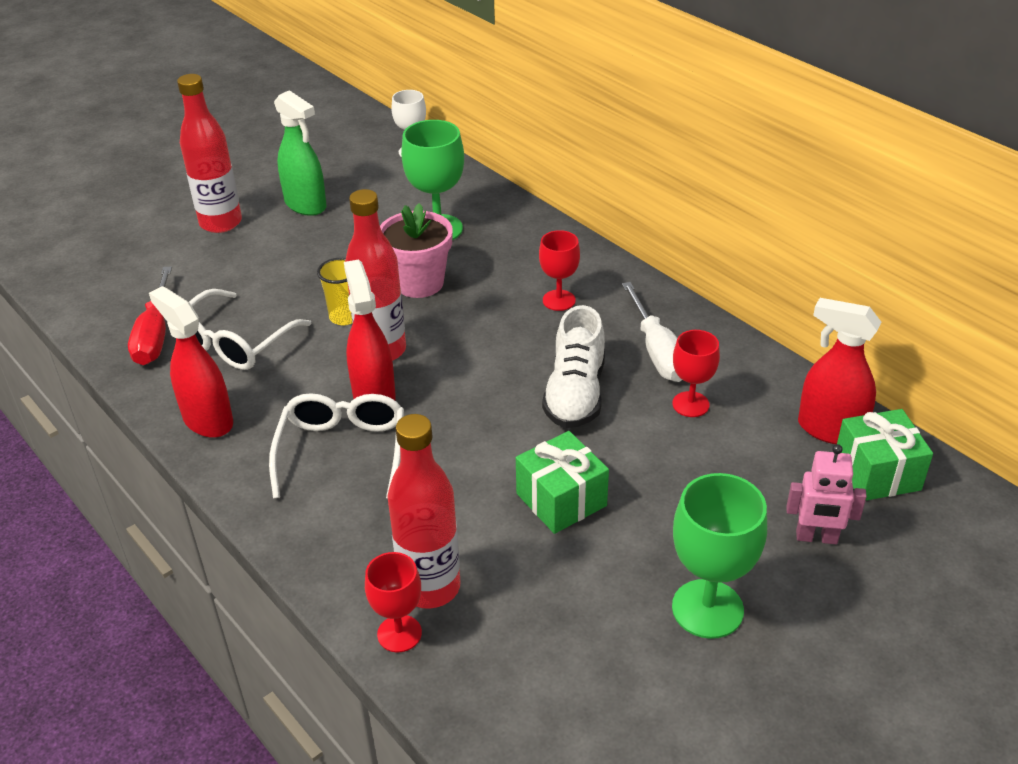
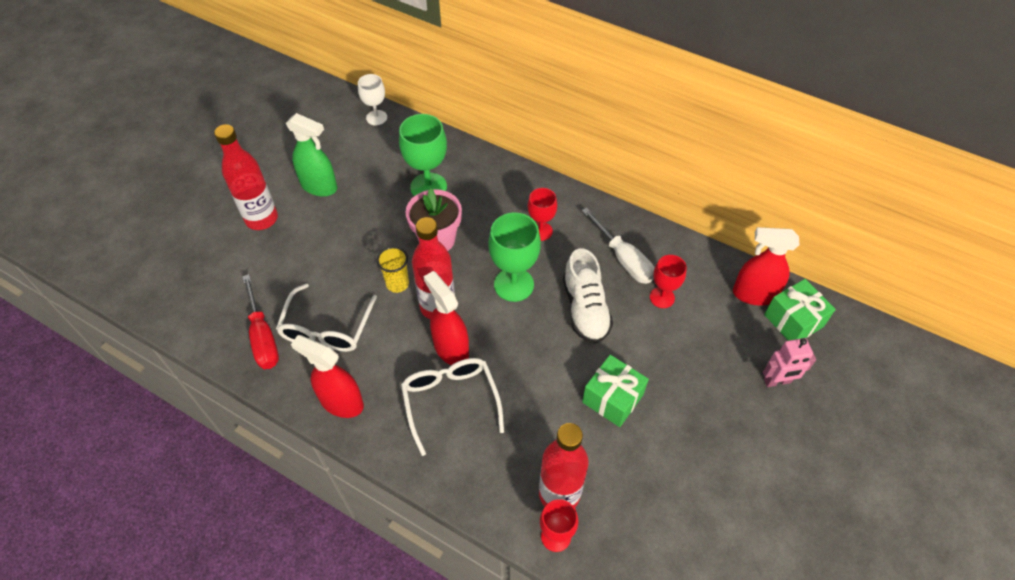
camera: 20 degrees left, 15 degrees up
green goblet [672,473,767,639] -> green goblet moved to [488,212,541,302]

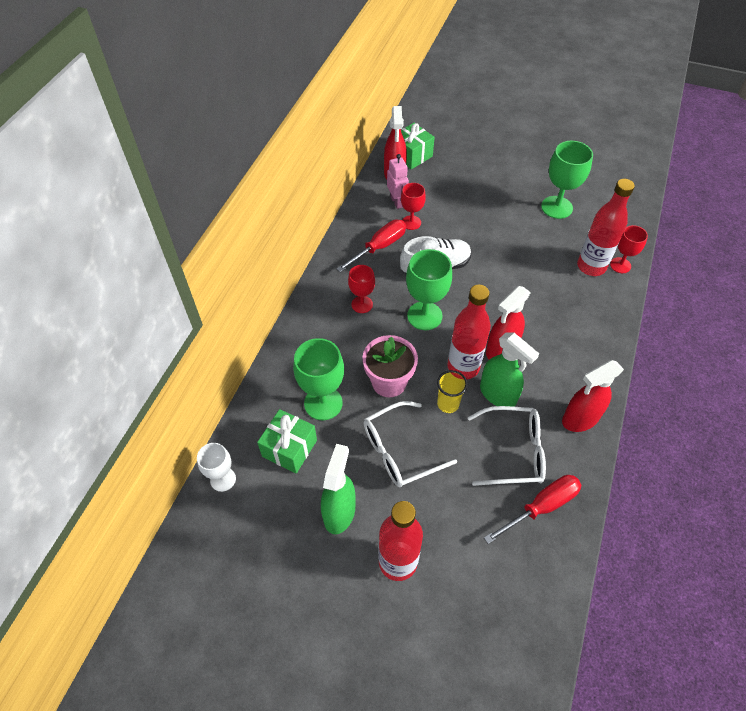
camera: 100 degrees left, 0 degrees up
red spray bottle [291,335,364,418] -> red spray bottle turned 45 degrees clockwise [562,360,624,432]
white glasses [401,358,504,456] -> white glasses moved to [364,401,457,487]
white screwdriver [582,208,655,284] -> red screwdriver [337,220,406,272]
green gift [582,355,649,427] -> green gift moved to [257,409,317,474]
pink robot [763,338,816,387] -> pink robot moved to [387,154,409,209]
none -> green spray bottle [480,333,539,407]
none -> green goblet [541,141,593,219]

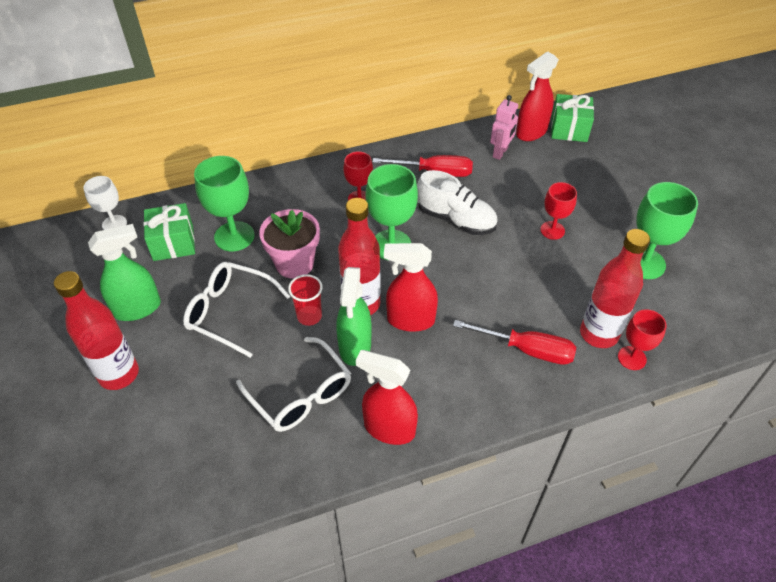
camera: 50 degrees right, 5 degrees down
red goblet [401,183,426,230] -> red goblet moved to [540,182,577,240]
yellow cup [437,370,468,413] -> red cup [288,274,323,326]
red screwdriver [484,475,582,544] -> red screwdriver moved to [453,320,576,365]

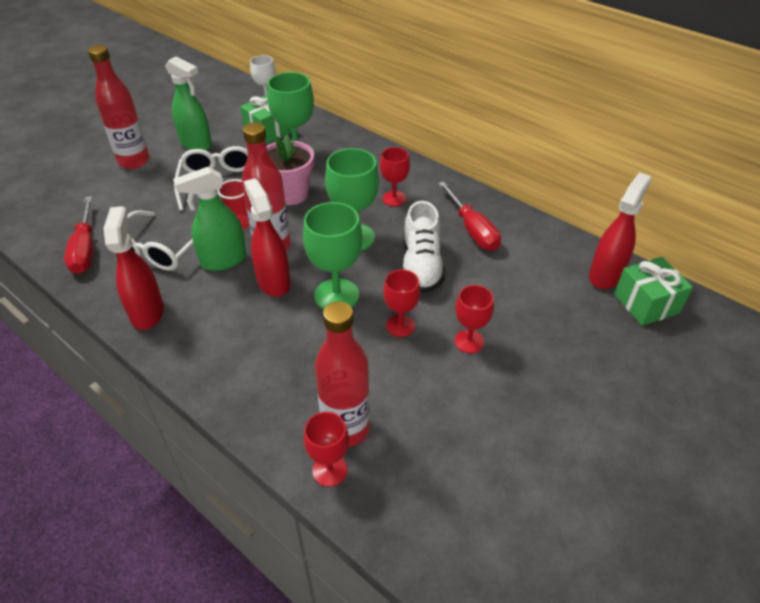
camera: 60 degrees right, 5 degrees down
red screwdriver [453,320,576,365] -> red screwdriver moved to [64,196,93,274]
pink robot [490,95,518,160] -> none
red spray bottle [516,52,559,141] -> red spray bottle turned 105 degrees clockwise [589,172,652,289]
green goblet [636,182,698,279] -> green goblet moved to [303,202,363,309]
none -> red goblet [383,269,420,337]

